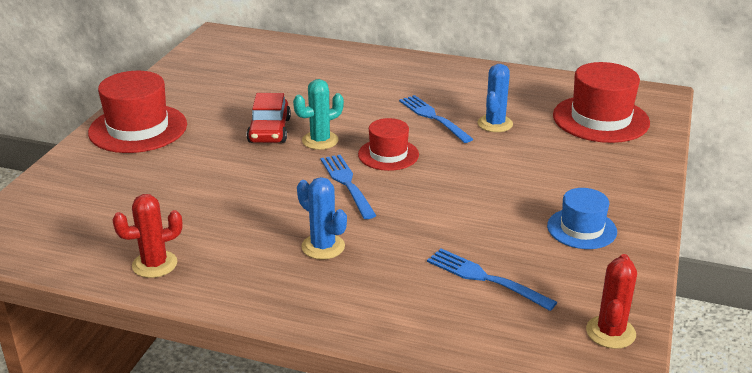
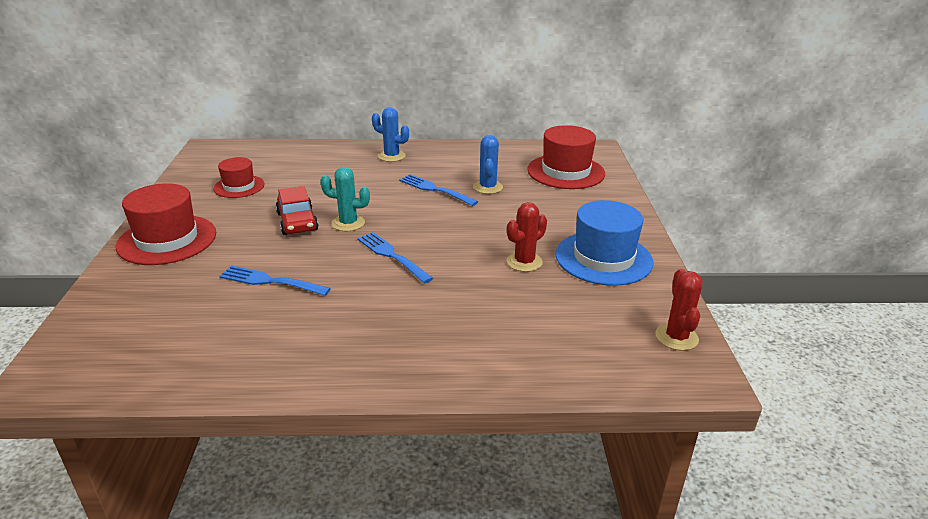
camera: 20 degrees left, 0 degrees up
red cactus [112,194,183,278] -> red cactus moved to [507,202,547,272]
turquoise cactus [293,79,344,150] -> turquoise cactus turned 60 degrees clockwise [320,167,370,231]
blue cactus [297,177,347,260] -> blue cactus moved to [372,107,409,162]
red hat [358,118,419,171] -> red hat moved to [213,157,264,198]
blue fork [427,249,557,311] -> blue fork moved to [219,265,331,296]
blue hat [547,188,617,249] -> blue hat [555,200,653,286], size x1.66

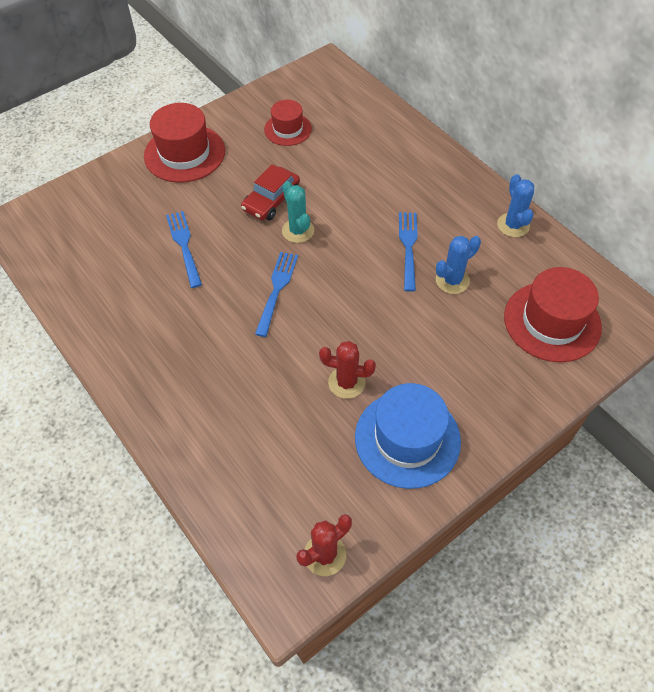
camera: 55 degrees right, 25 degrees up
blue cactus [372,107,409,162] -> blue cactus moved to [497,174,534,237]

